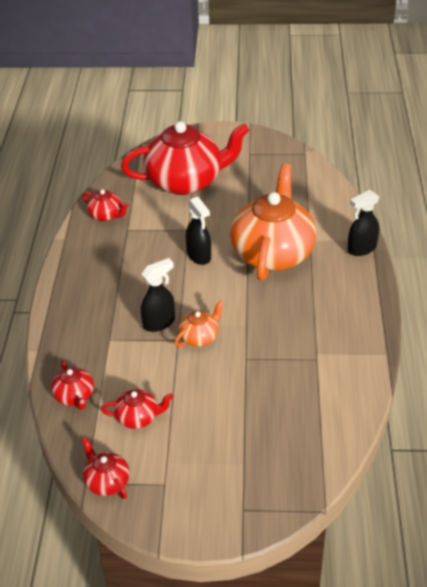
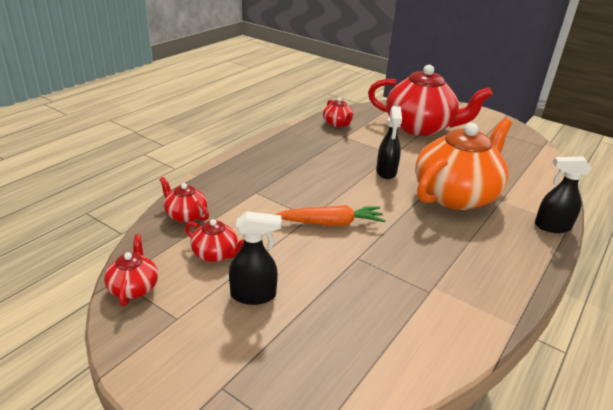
camera: 30 degrees right, 10 degrees down
red teapot [51,360,94,410] -> red teapot turned 120 degrees clockwise [159,177,209,223]
black spray bottle [141,258,175,332] -> black spray bottle moved to [229,211,281,305]
orange teapot [175,300,224,347] -> orange carrot [274,205,386,226]

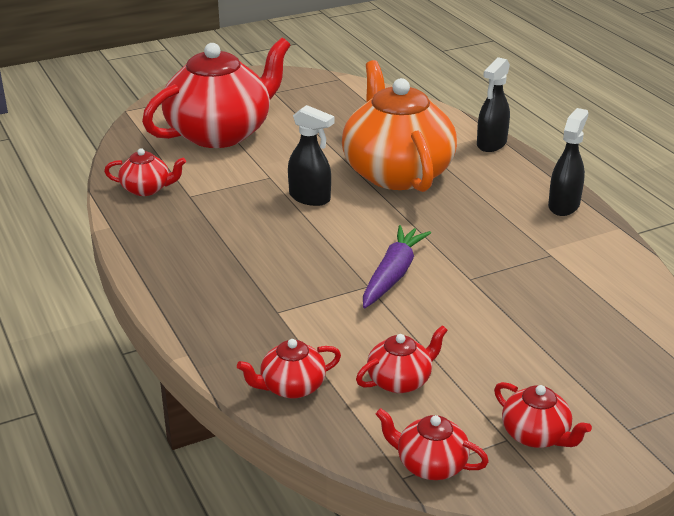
camera: 60 degrees left, 0 degrees up
black spray bottle [229,211,281,305] -> black spray bottle moved to [548,108,588,216]
orange carrot [274,205,386,226] -> purple carrot [363,225,431,308]
none -> red teapot [494,382,592,448]

